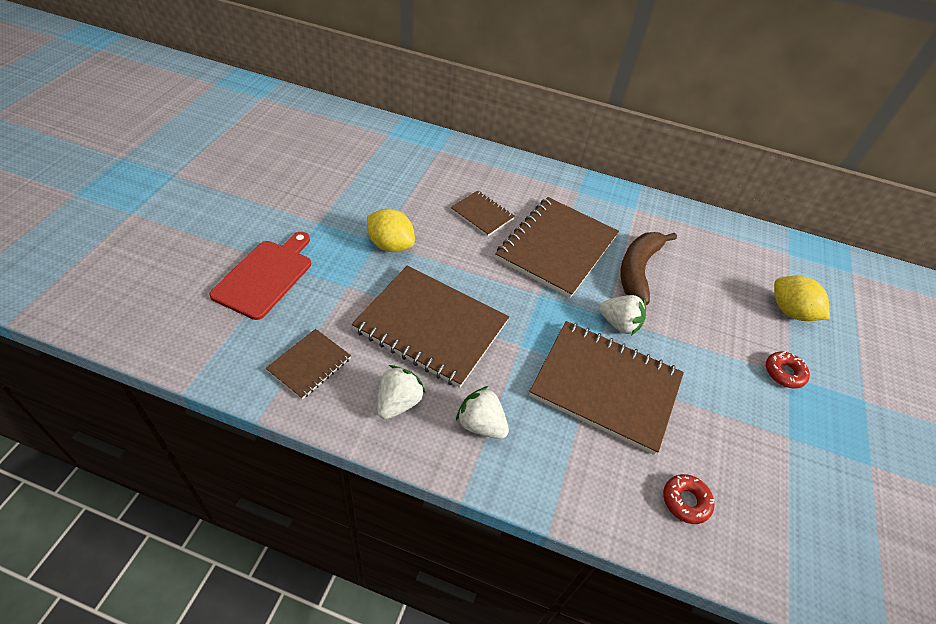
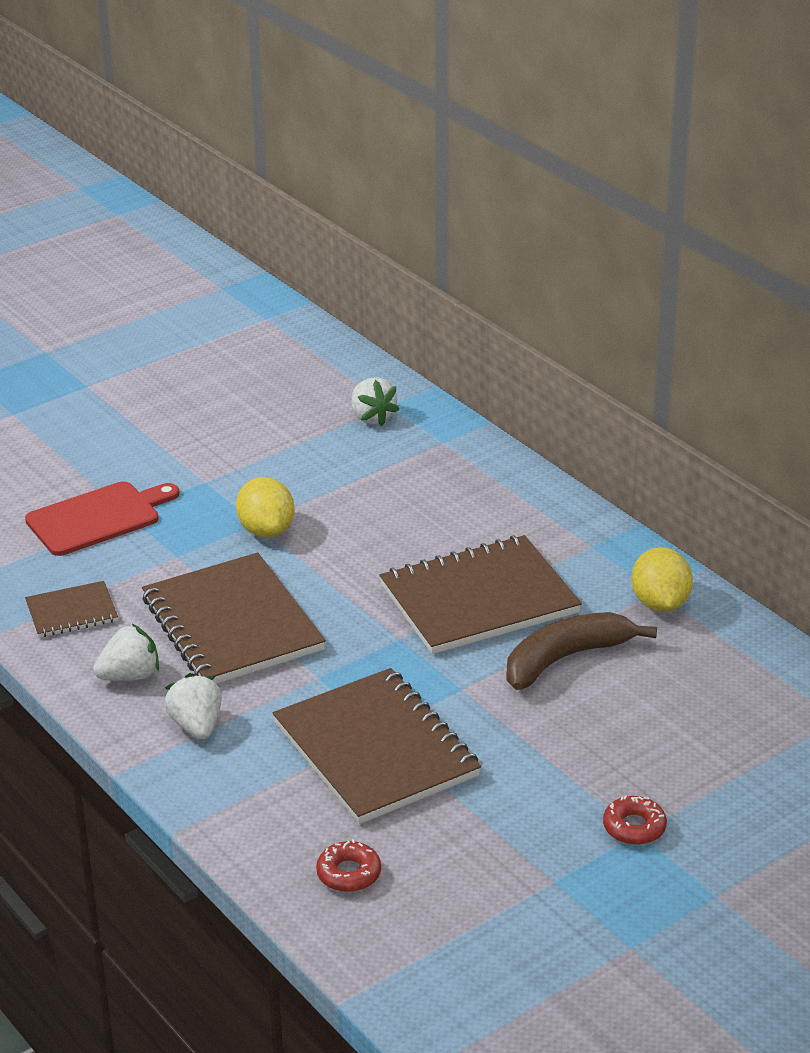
camera: 40 degrees right, 15 degrees down
brown notebook [450,191,515,236] -> none
white strawberry [599,295,646,336] -> white strawberry moved to [351,377,400,426]
yellow lemon [774,276,830,321] -> yellow lemon moved to [631,547,693,612]

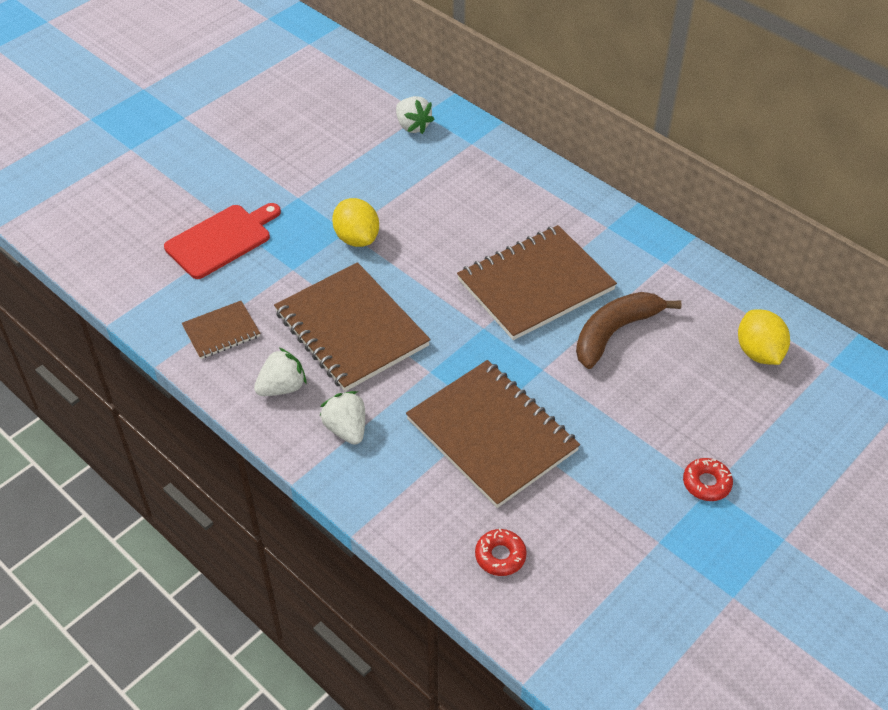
camera: 10 degrees left, 15 degrees up
yellow lemon [631,547,693,612] -> yellow lemon moved to [738,309,790,365]

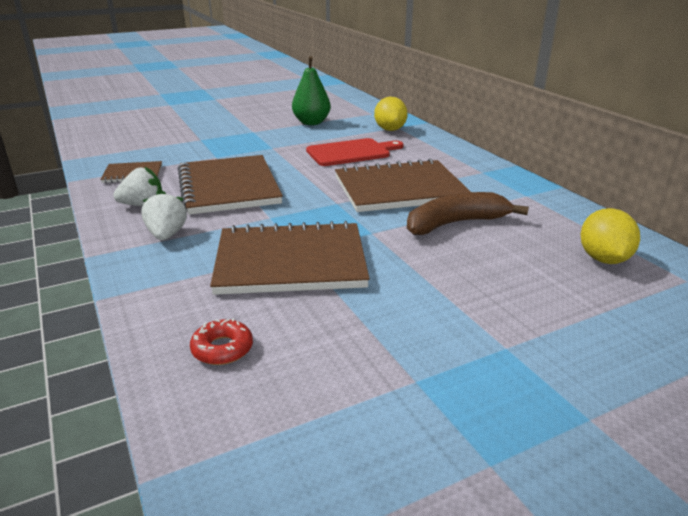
camera: 20 degrees right, 20 degrees down
red cutting board [164,203,281,279] -> red cutting board moved to [306,138,403,166]
yellow lemon [332,198,379,247] -> yellow lemon moved to [374,97,408,131]
white strawberry [396,96,434,134] -> none
brown notebook [406,360,580,508] -> brown notebook turned 75 degrees counterclockwise [210,221,370,295]
red donut [683,458,733,501] -> none
none -> green pear [292,56,331,125]

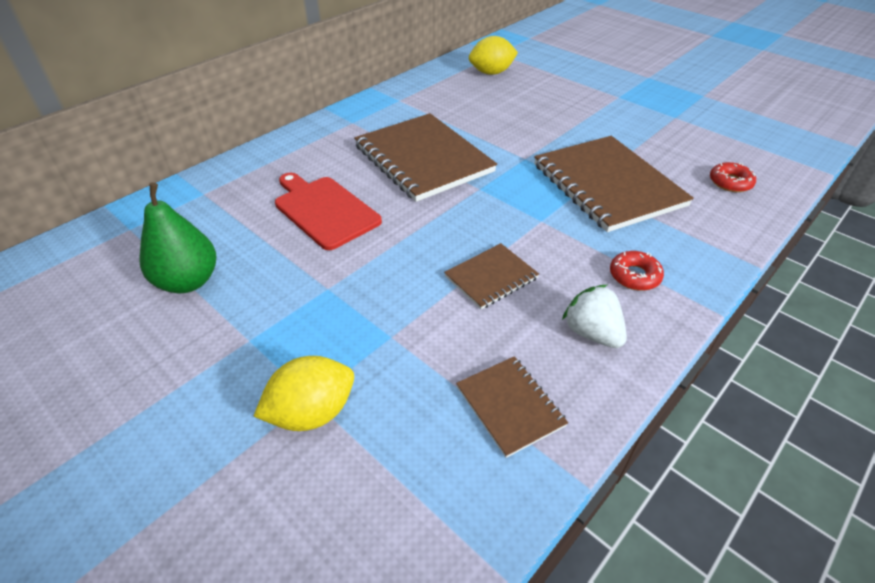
camera: 110 degrees left, 15 degrees up
white strawberry [141,190,187,240] -> red donut [610,251,664,290]
brown notebook [178,155,283,215] -> brown notebook [444,243,539,309], size x0.49
yellow lemon [374,97,408,131] -> yellow lemon moved to [254,356,354,431]
brown banana [407,192,529,235] -> none

